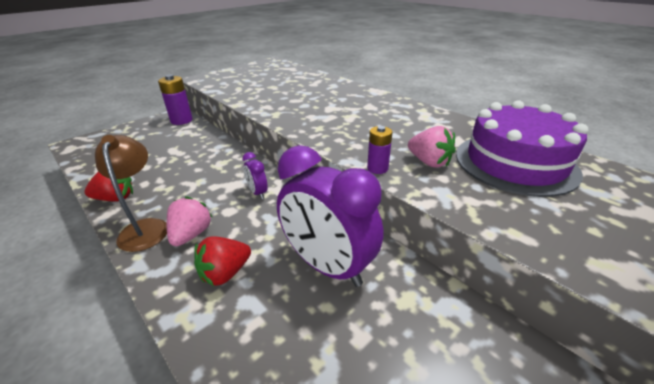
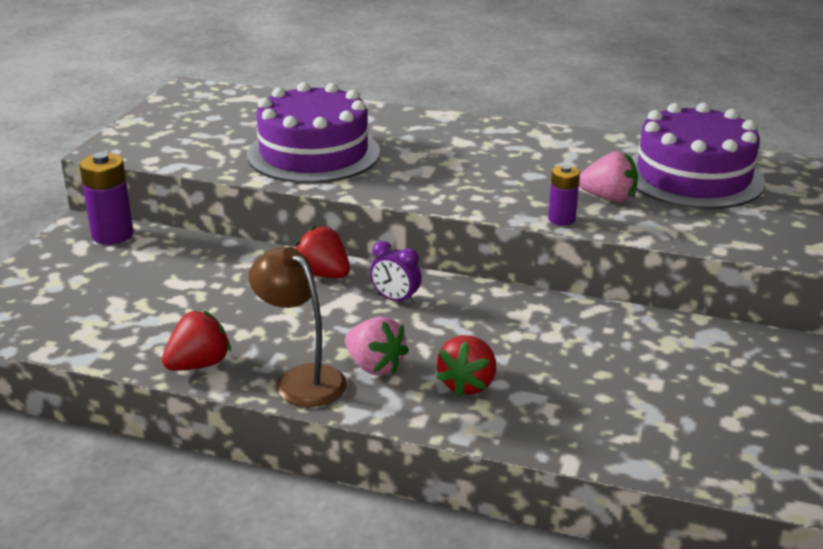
camera: 30 degrees left, 5 degrees down
pink strawberry [167,196,212,246] -> pink strawberry turned 150 degrees clockwise [345,317,409,375]
purple clock [277,145,383,287] -> none
none -> purple cake [247,82,380,183]
none -> red strawberry [296,225,350,278]

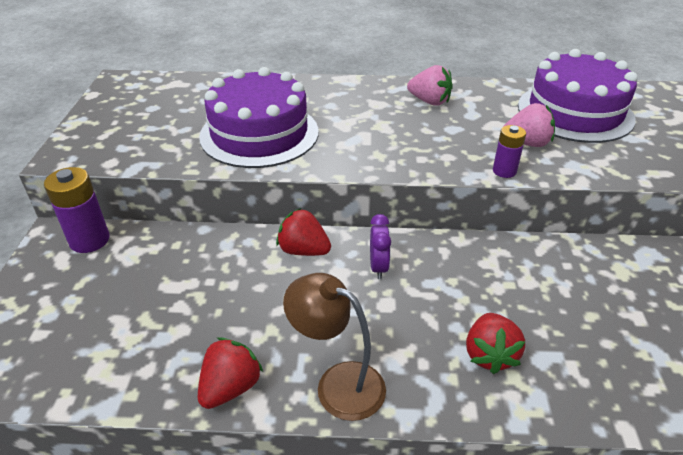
camera: 15 degrees left, 10 degrees up
pink strawberry [345,317,409,375] -> pink strawberry moved to [407,65,453,106]
purple clock [370,241,421,305] -> purple clock turned 105 degrees counterclockwise [370,214,391,279]

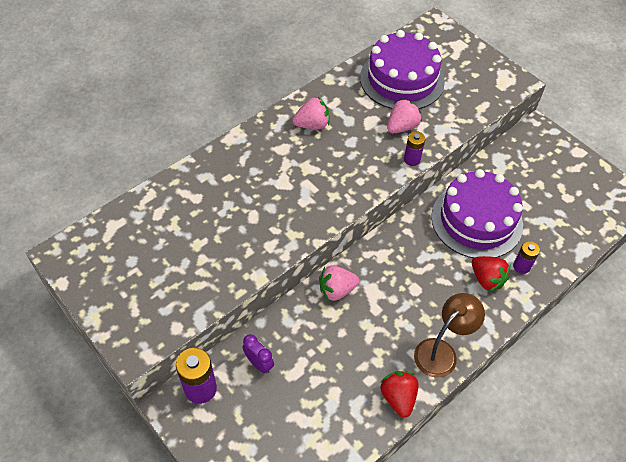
camera: 45 degrees left, 15 degrees up
purple cake [199,67,318,168] -> purple cake moved to [431,169,523,258]
red strawberry [276,208,331,256] -> pink strawberry [319,265,359,301]
brown lamp [283,273,386,421] -> brown lamp turned 150 degrees clockwise [414,293,485,378]
purple clock [370,214,391,279] -> purple clock moved to [242,334,274,374]
none -> purple battery [513,241,540,274]

